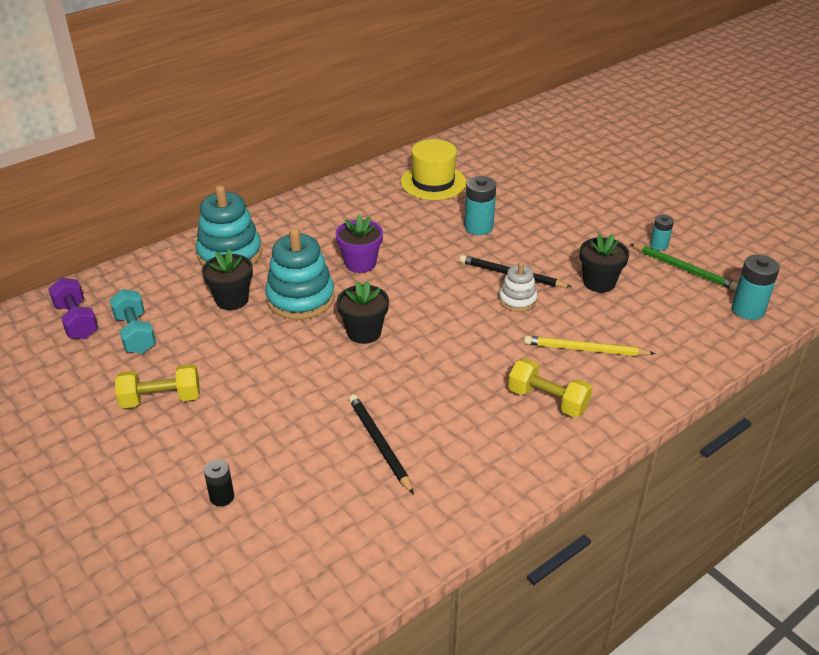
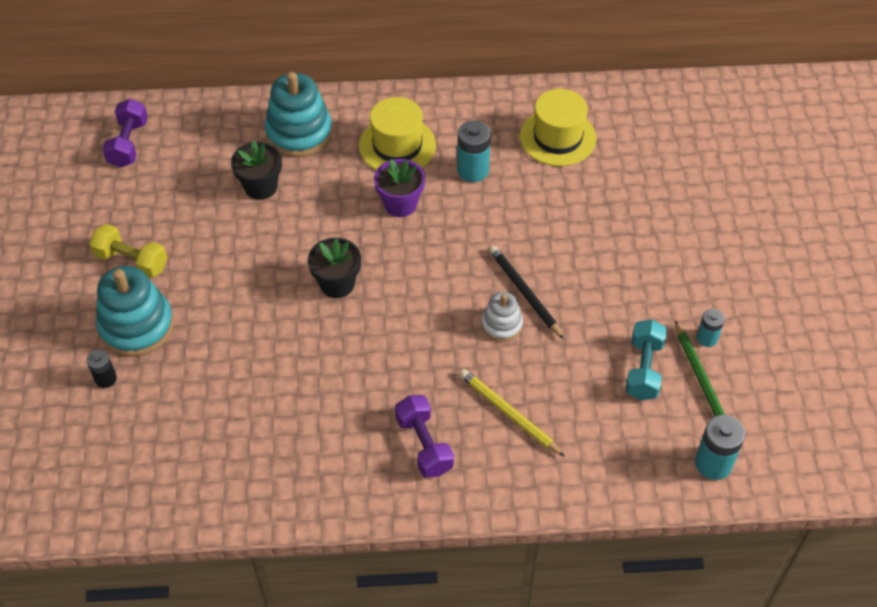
camera: 35 degrees right, 15 degrees up
turquoise dumbbell [109,289,156,354] -> turquoise dumbbell moved to [625,320,667,400]
turquoise stacking toy [265,228,335,320] -> turquoise stacking toy moved to [96,266,174,357]
black pencil [349,394,414,495] -> none
turquoise battery [464,176,496,235] -> turquoise battery moved to [457,120,491,182]
yellow dumbbell [508,358,593,417] -> purple dumbbell [395,395,454,478]
black flower pot [580,234,629,293] -> none
none -> yellow hat [359,97,436,170]

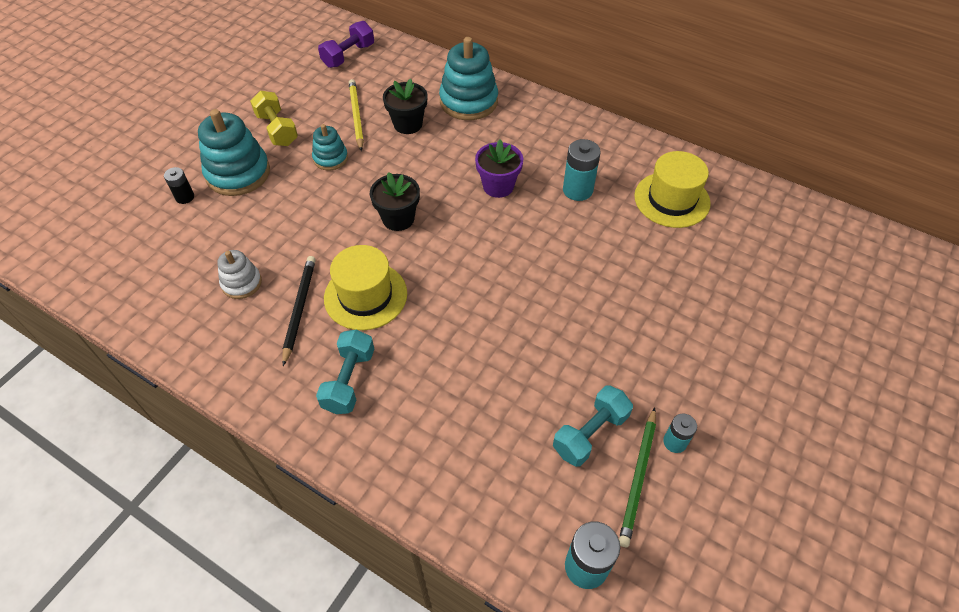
camera: 35 degrees right, 0 degrees up
yellow hat [359,97,436,170] -> yellow hat moved to [324,245,407,330]
purple dumbbell [395,395,454,478] -> turquoise dumbbell [316,329,374,414]
yellow pencil [459,369,565,457] -> yellow pencil moved to [349,79,364,151]
white stacking toy [481,292,523,342] -> white stacking toy moved to [217,250,262,299]
black pencil [489,246,564,339] -> black pencil moved to [282,256,316,366]
none -> turquoise stacking toy [312,124,348,171]

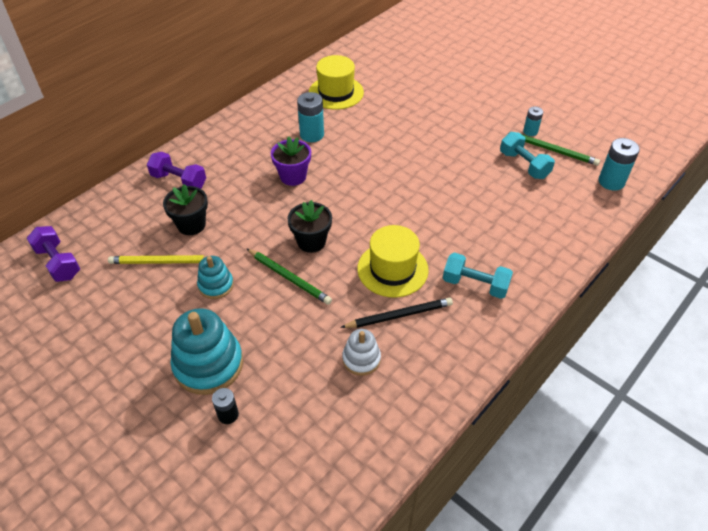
camera: 80 degrees left, 5 degrees down
yellow dumbbell [250,91,298,146] -> none
black pencil [282,256,316,366] -> black pencil turned 150 degrees clockwise [340,298,453,328]
turquoise stacking toy [439,37,498,120] -> purple dumbbell [147,152,206,189]
none -> green pencil [246,248,332,305]

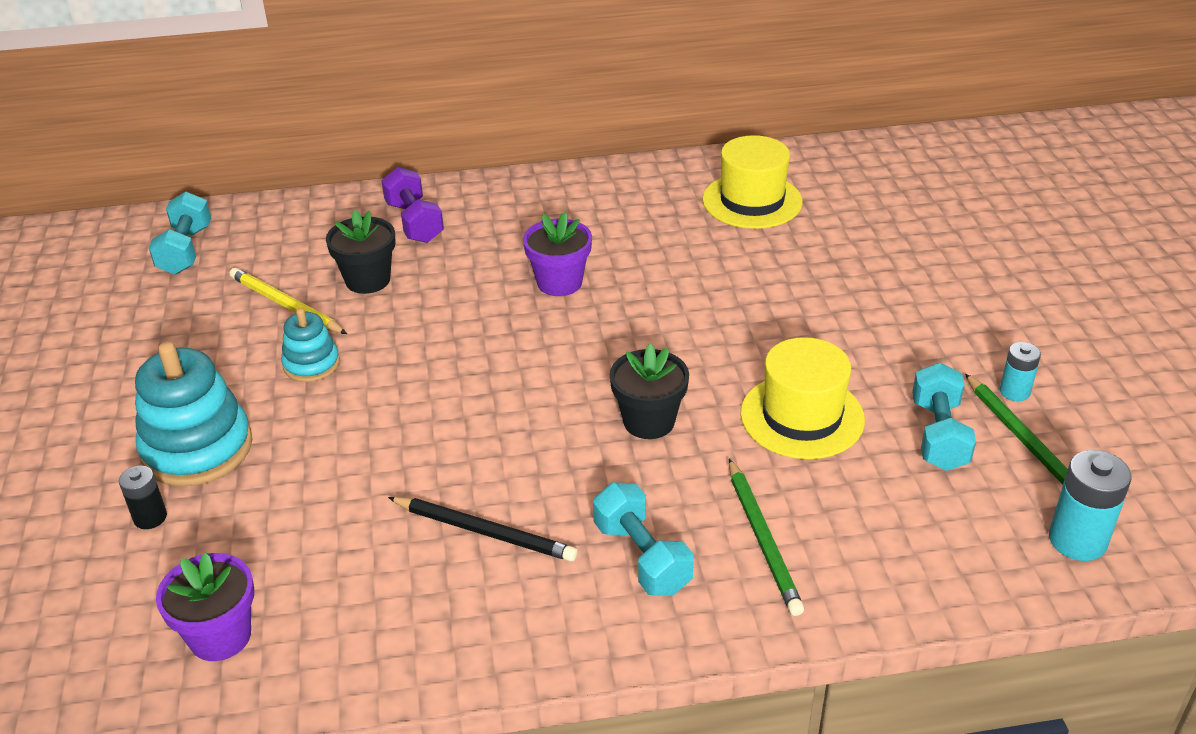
camera: 40 degrees right, 10 degrees down
purple dumbbell [27,226,80,282] -> turquoise dumbbell [149,191,211,274]
green pencil [246,248,332,305] -> green pencil moved to [729,459,804,616]
black flower pot [288,200,332,253] -> black flower pot moved to [610,343,689,439]
turquoise battery [297,92,324,142] -> none
white stacking toy [342,329,381,376] -> none
yellow hat [357,225,429,298] -> yellow hat moved to [740,337,865,459]
none -> purple flower pot [156,553,254,661]

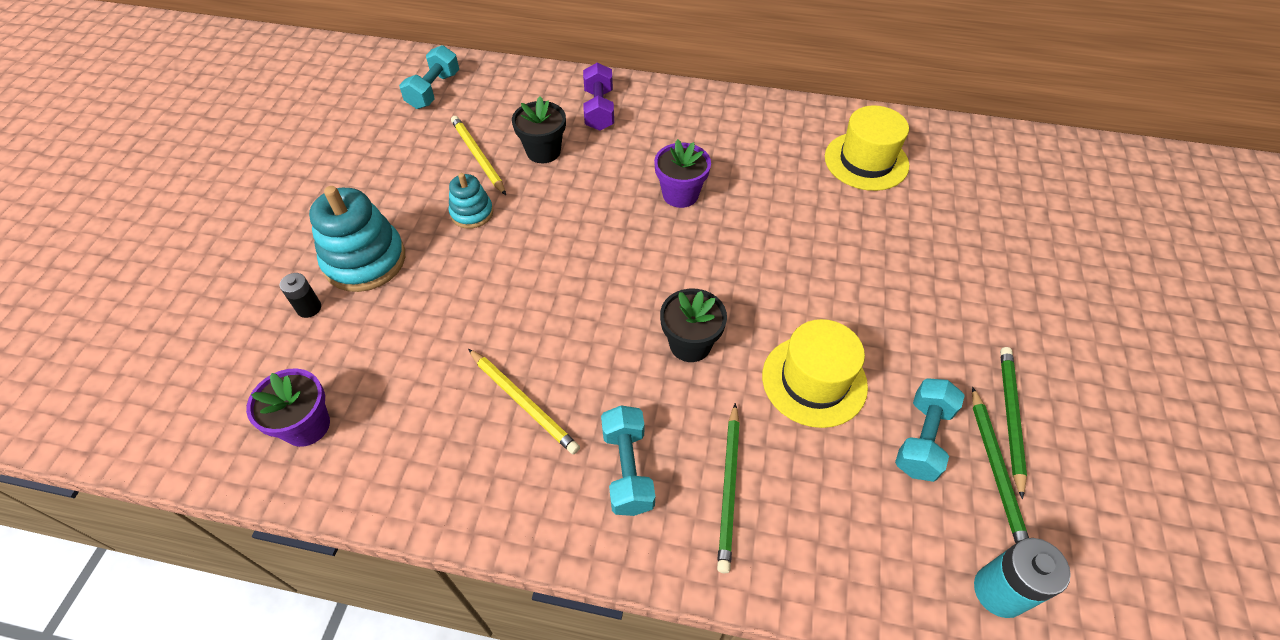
camera: 20 degrees right, 15 degrees up
black pencil [388,497,577,561] -> yellow pencil [468,349,580,454]
turquoise battery [1000,342,1041,401] -> green pencil [1000,347,1027,499]

